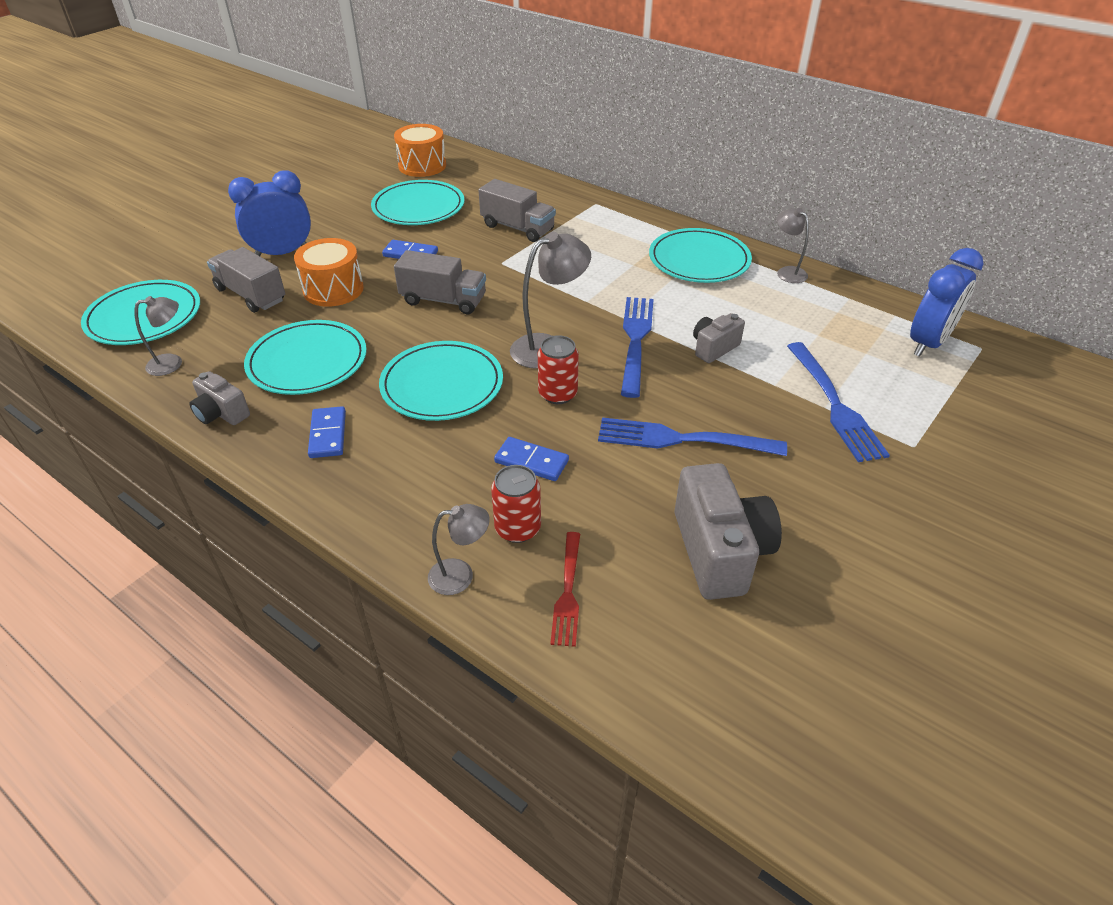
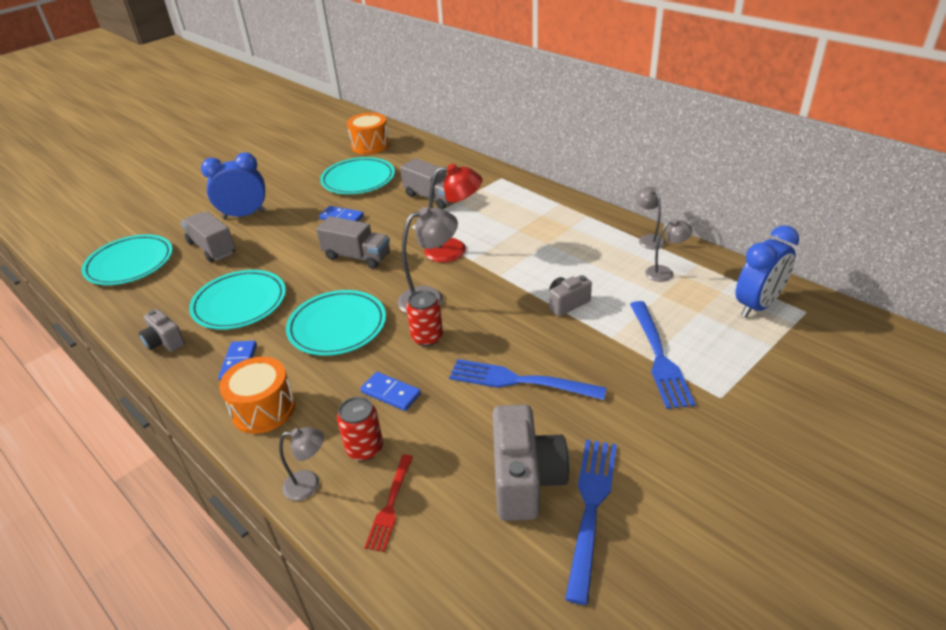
camera: 10 degrees right, 5 degrees down
grey lamp [134,296,182,376] -> grey lamp moved to [645,219,693,282]
orange drum [294,238,364,307] -> orange drum moved to [219,357,295,434]
blue fork [621,297,654,398] -> blue fork moved to [565,440,617,605]
turquoise plate [649,228,752,283] -> none
none -> red lamp [424,164,482,262]

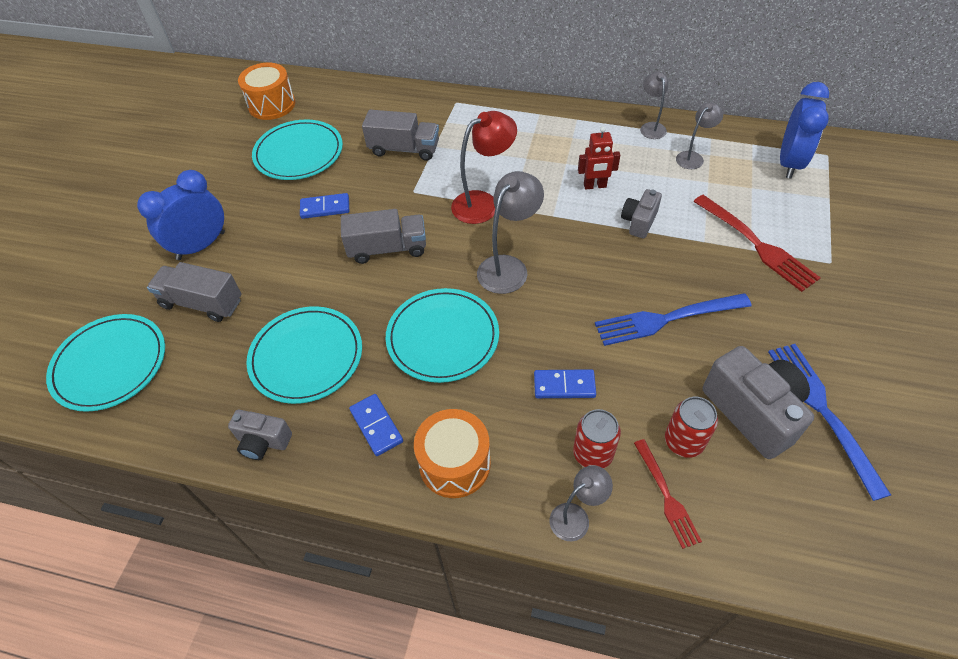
camera: 30 degrees left, 15 degrees up
red can [406,290,443,346] -> red can moved to [665,397,718,458]
blue fork [630,301,696,409] -> red fork [693,195,821,292]
grey lamp [635,187,665,249] -> grey lamp turned 45 degrees clockwise [640,72,668,139]
none -> red robot [578,126,620,190]

